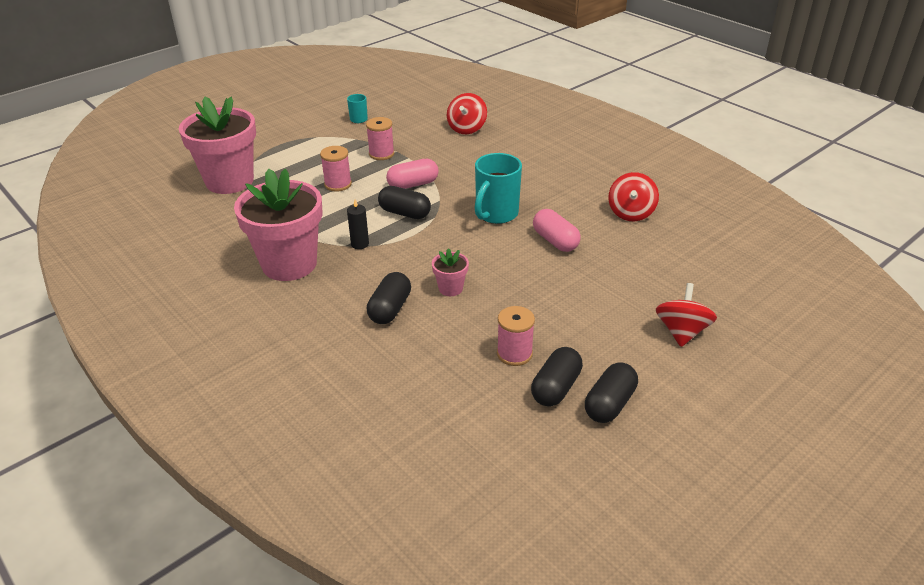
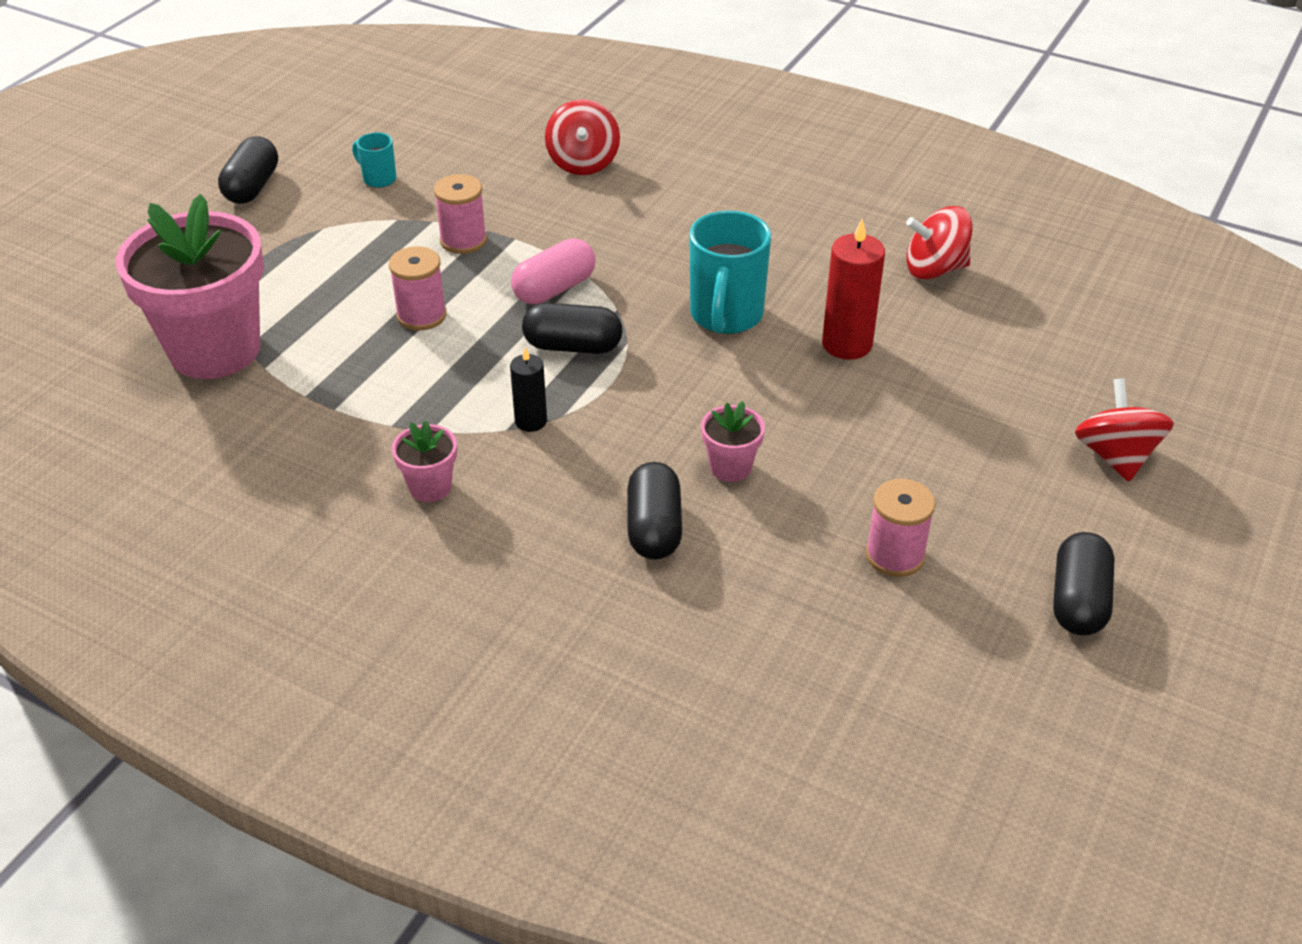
camera: 20 degrees left, 5 degrees up
pink flower pot [234,168,322,281] -> pink flower pot [392,421,457,502], size x0.43
black capsule [531,347,583,406] -> black capsule moved to [218,136,278,204]
pink capsule [533,209,581,252] -> red candle [822,219,885,360]
red spinning top [608,172,659,221] -> red spinning top turned 90 degrees clockwise [906,206,973,280]

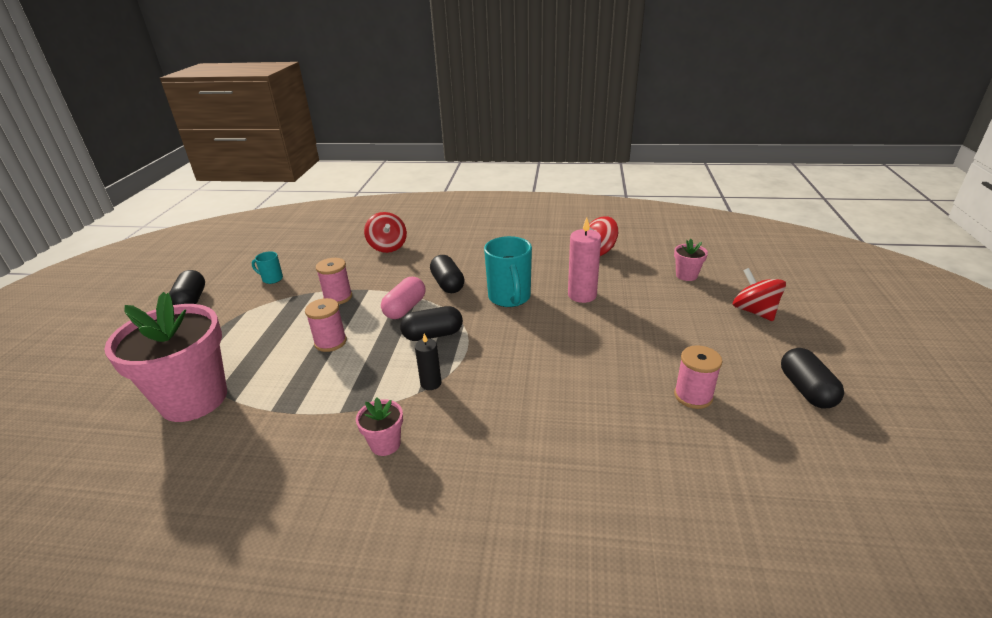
camera: 20 degrees left, 10 degrees down
black capsule [627,462,682,560] -> black capsule moved to [430,255,465,293]
pink flower pot [701,401,765,482] -> pink flower pot moved to [674,239,708,281]
red candle [822,219,885,360] -> pink candle [568,217,601,303]

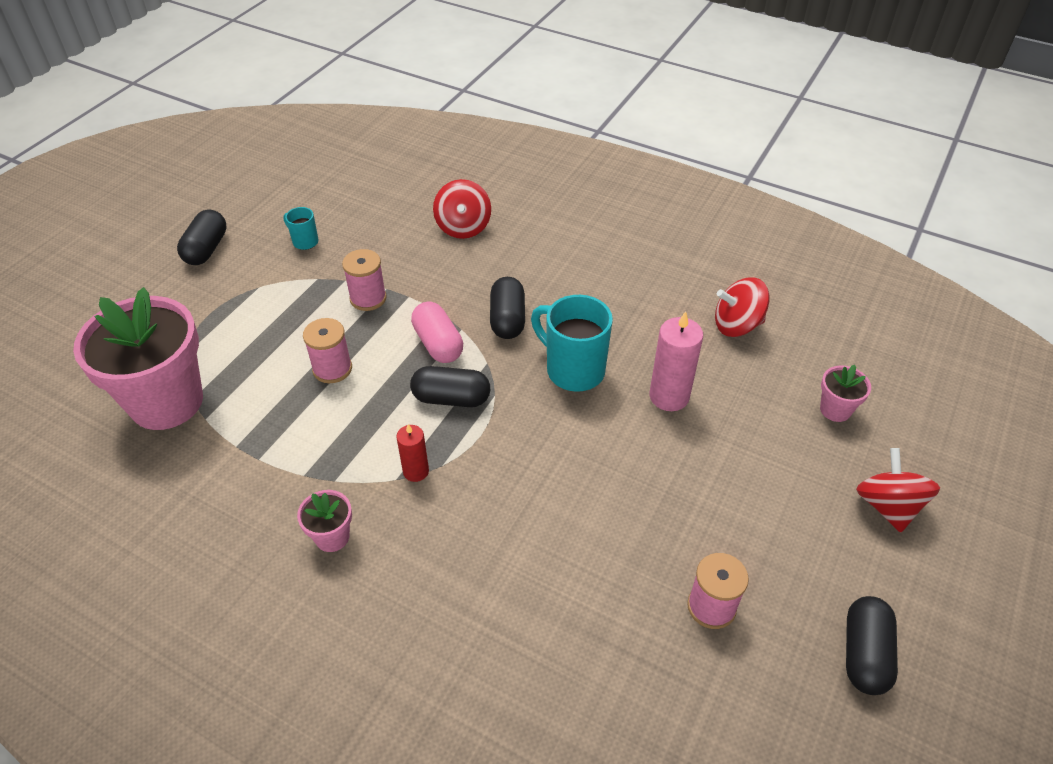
camera: 20 degrees right, 15 degrees up
pink capsule [381,277,426,319] -> pink capsule turned 75 degrees counterclockwise [411,302,463,363]
black candle [415,334,441,390] -> red candle [396,424,429,482]
turquoise mug [484,236,532,307] -> turquoise mug turned 120 degrees clockwise [531,295,613,392]

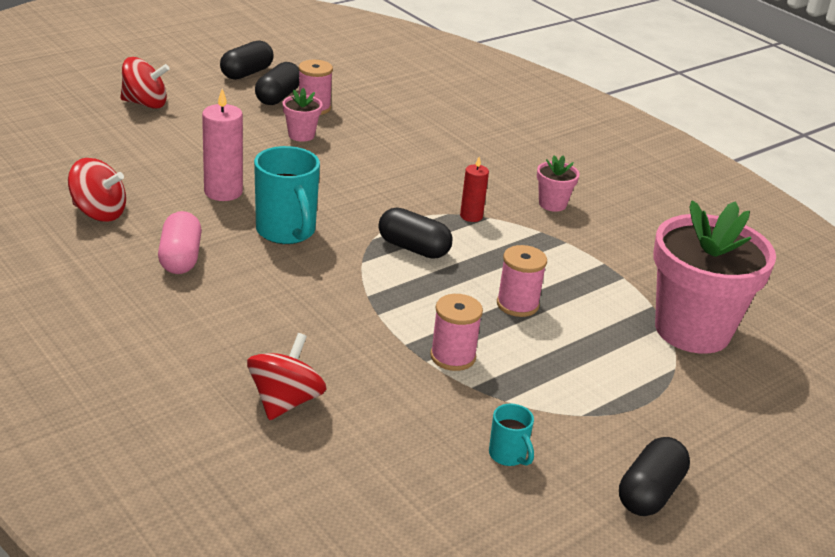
camera: 160 degrees left, 15 degrees down
pink capsule [411,302,463,363] -> pink capsule moved to [158,211,202,274]
black capsule [490,277,525,339] -> black capsule moved to [255,62,300,105]
pink flower pot [820,365,871,422] -> pink flower pot moved to [283,88,322,142]
red spinning top [856,448,940,533] -> red spinning top turned 105 degrees counterclockwise [120,57,170,109]

